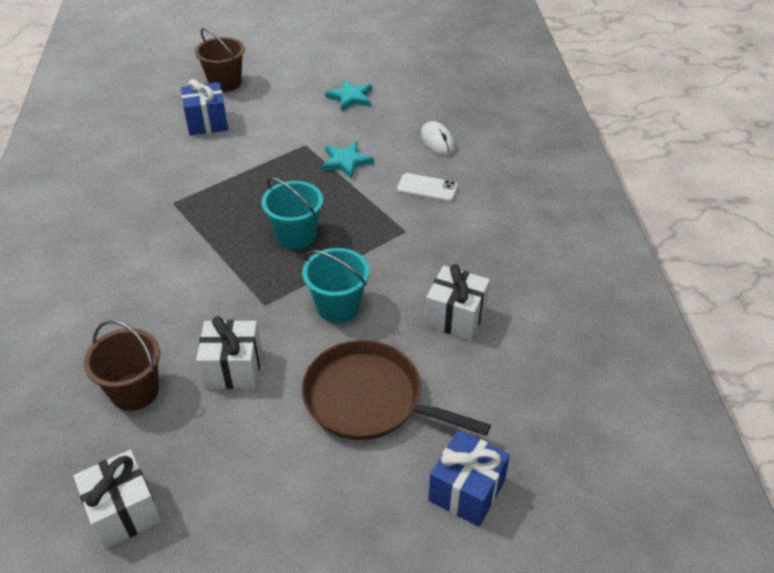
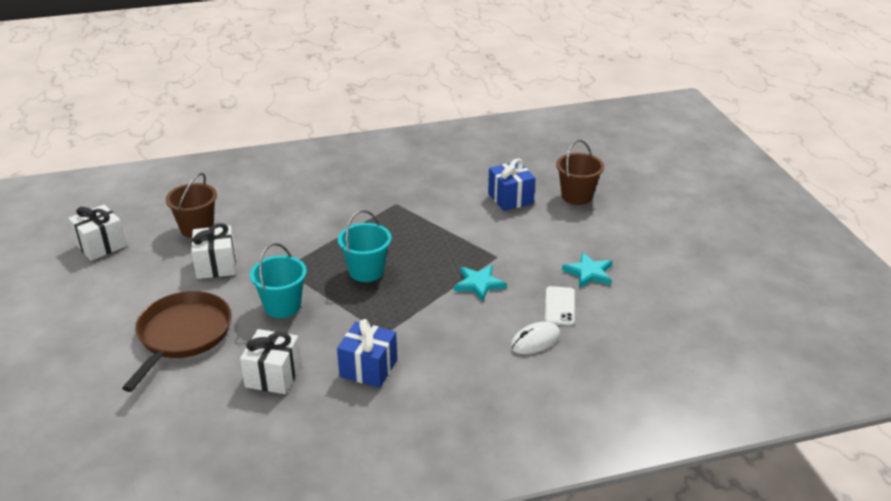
camera: 80 degrees right, 10 degrees down
white phone [397,173,458,202] -> white phone moved to [545,286,575,326]
blue gift [428,430,510,527] -> blue gift moved to [337,319,397,388]

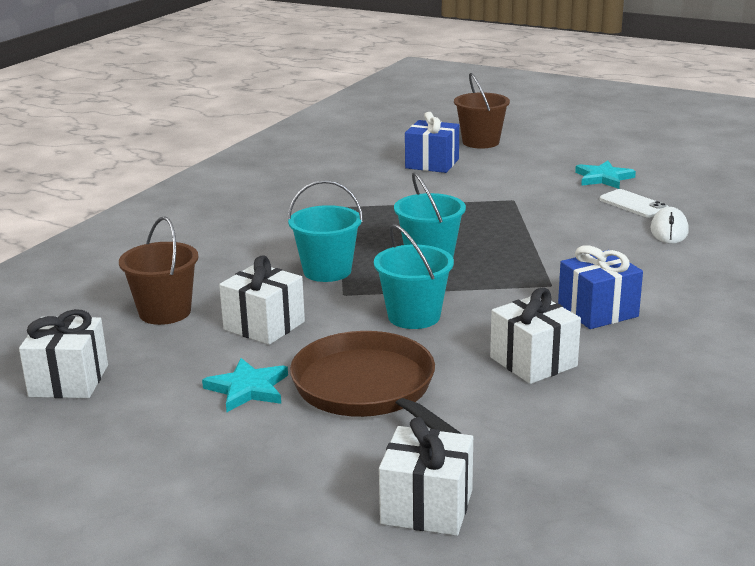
camera: 45 degrees left, 10 degrees down
turquoise star [454,265,507,302] -> turquoise star moved to [202,358,288,412]
none -> turquoise bucket [287,180,363,282]
none -> white gift [379,417,473,536]

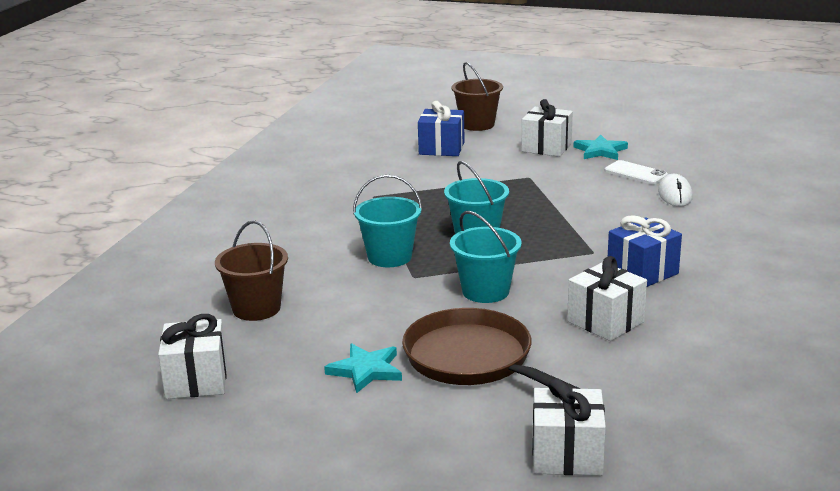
camera: 10 degrees left, 0 degrees up
white gift [219,255,305,345] -> white gift moved to [521,99,573,157]

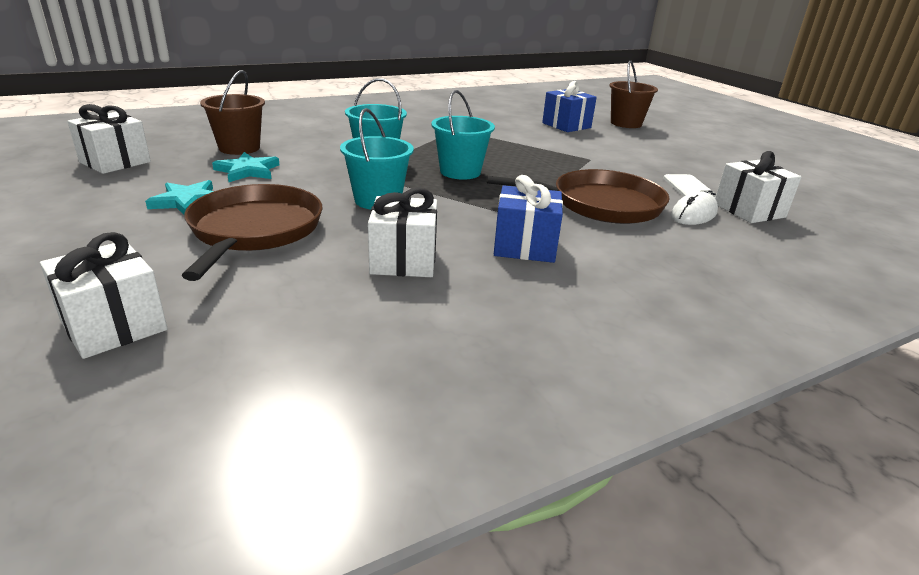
camera: 40 degrees right, 5 degrees up
white gift [521,99,573,157] -> white gift moved to [715,151,801,223]
turquoise star [574,135,628,160] -> turquoise star moved to [212,152,279,182]
none -> brown pan [486,169,670,224]

